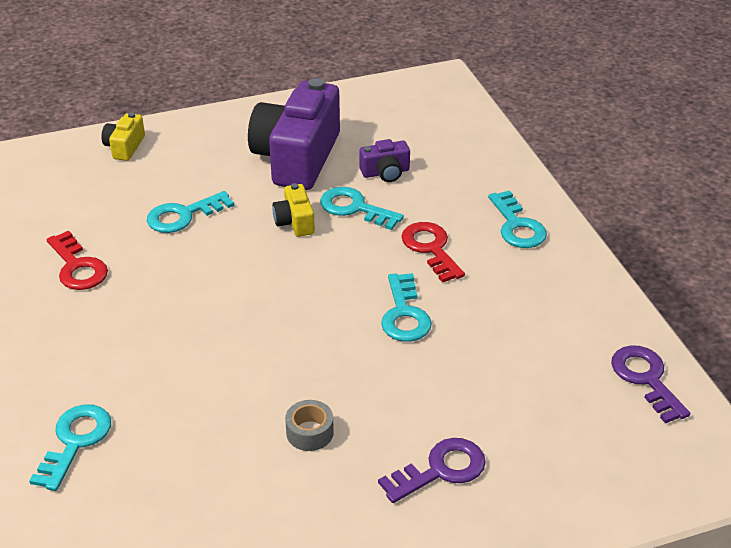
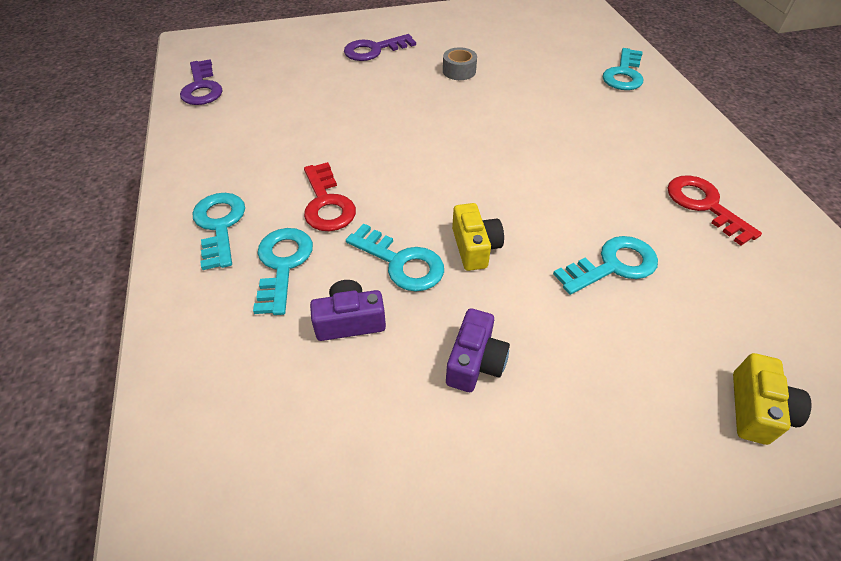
camera: 175 degrees left, 10 degrees up
purple camera [248,78,340,190] -> purple camera [446,308,510,392], size x0.44
turquoise key [381,273,432,342] -> turquoise key moved to [253,228,313,315]

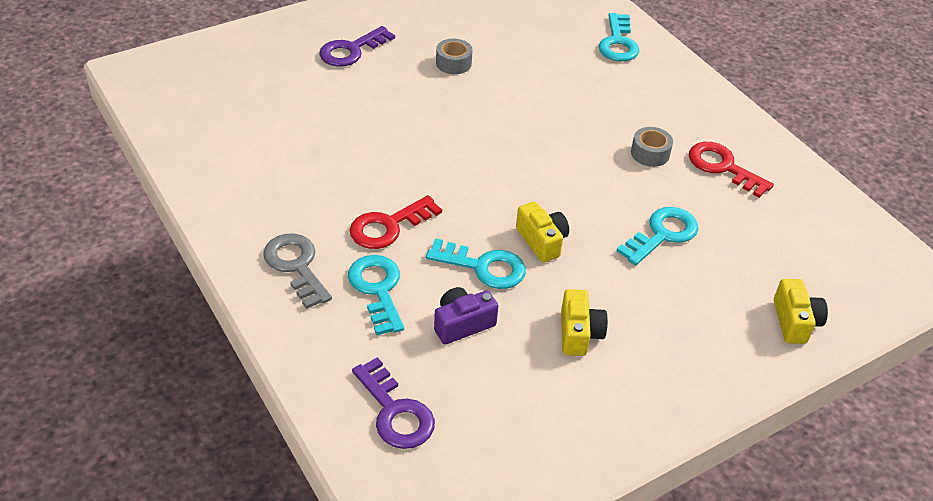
camera: 20 degrees left, 5 degrees down
purple key [180,59,223,105] -> purple key moved to [352,357,435,449]
turquoise key [192,193,245,270] -> grey key [263,233,332,309]
red key [304,162,356,231] -> red key turned 90 degrees clockwise [350,195,442,249]
purple camera [446,308,510,392] -> yellow camera [561,289,608,356]
none -> grey tape [631,127,673,167]

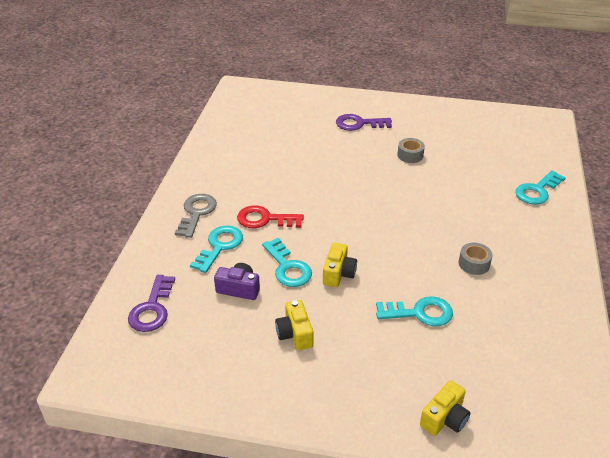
camera: 45 degrees right, 5 degrees down
yellow camera [561,289,608,356] -> yellow camera turned 120 degrees clockwise [275,300,314,350]
red key [689,142,774,198] -> none

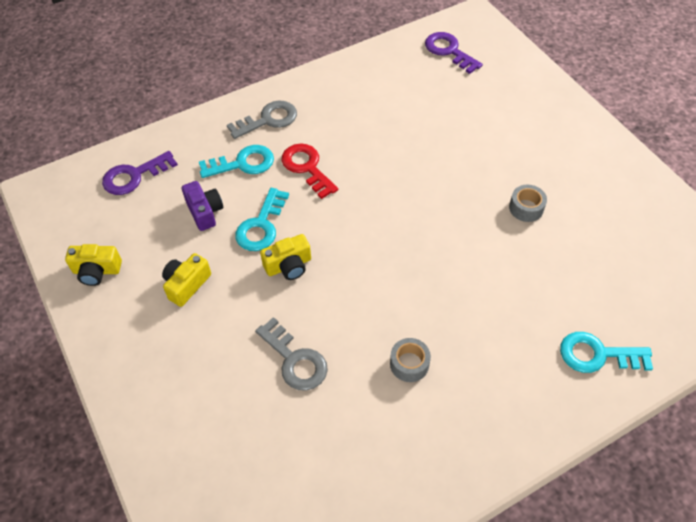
camera: 50 degrees right, 15 degrees up
purple key [336,114,392,131] -> purple key moved to [425,32,483,74]
turquoise key [376,296,453,327] -> grey key [255,317,328,391]
yellow camera [420,380,470,436] -> yellow camera moved to [65,244,122,286]

